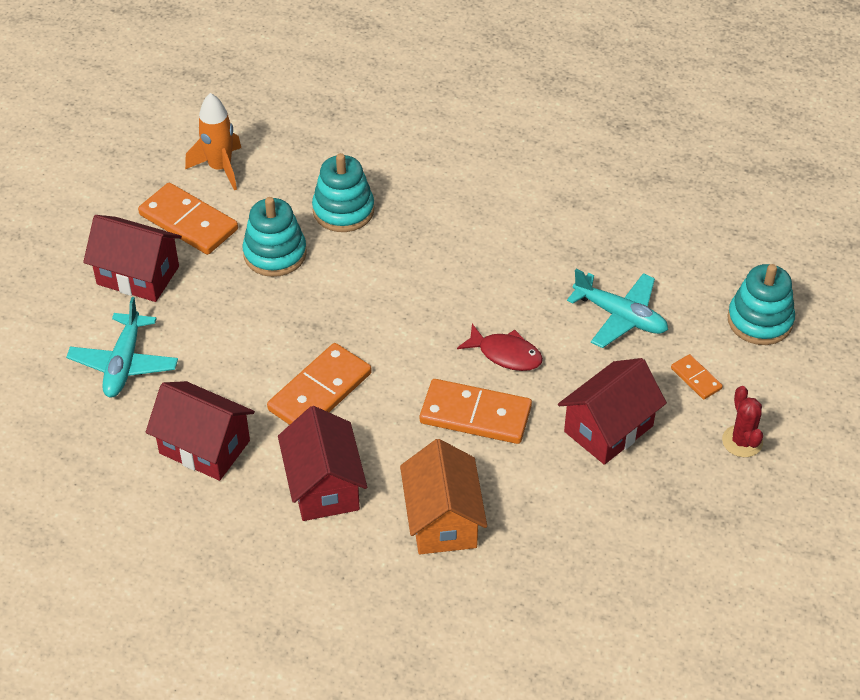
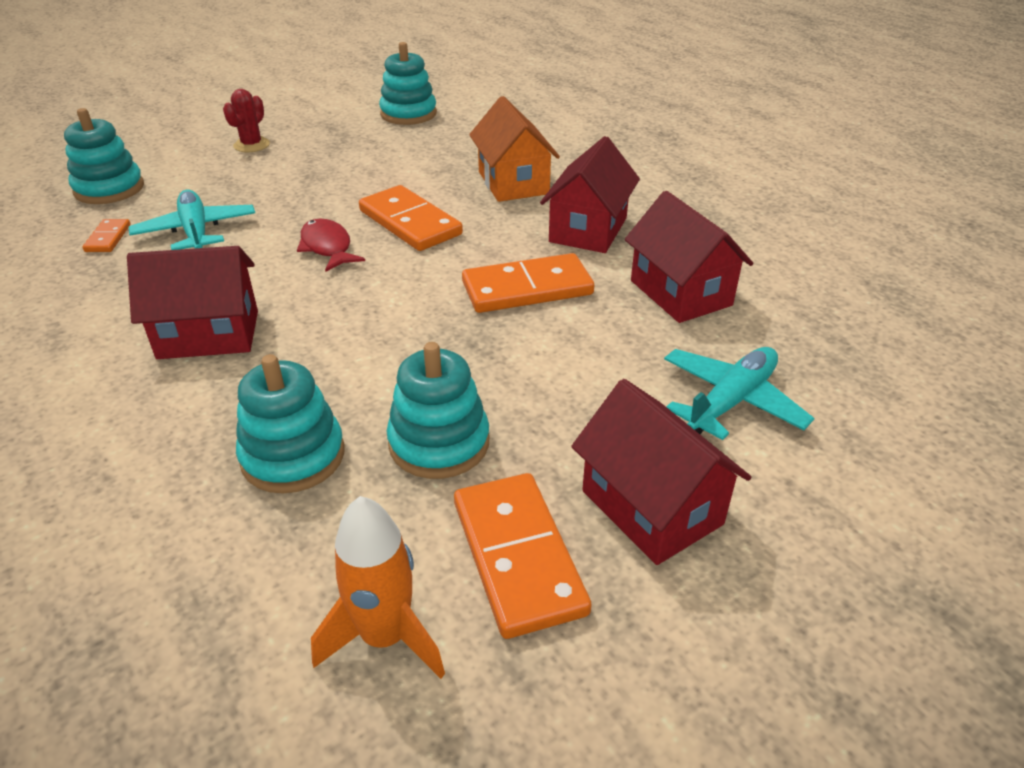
camera: 145 degrees left, 10 degrees down
orange house [400,439,487,554] -> orange house turned 45 degrees counterclockwise [469,96,560,202]
red house [558,358,667,465] -> red house moved to [127,246,258,359]
orange domino [671,354,723,399] -> orange domino moved to [82,219,131,252]
none -> turquoise stacking toy [379,42,437,125]

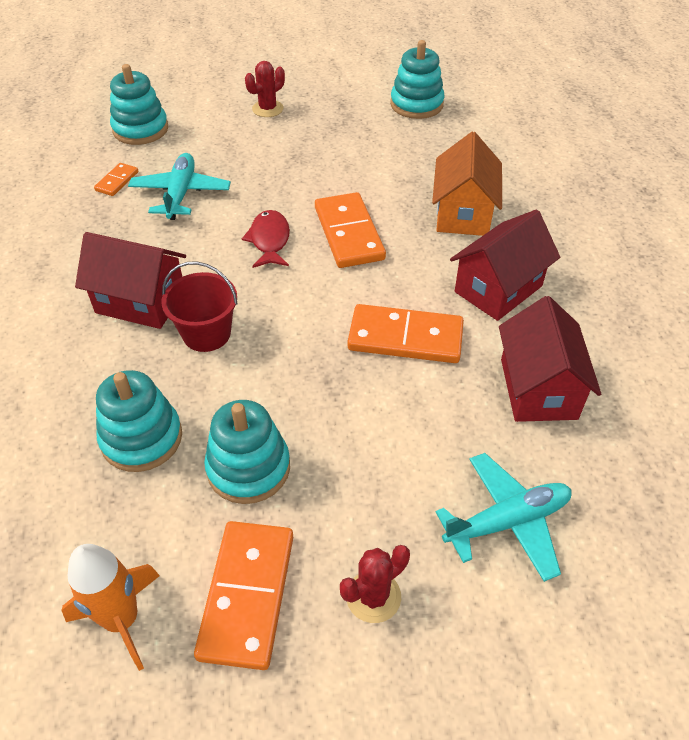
camera: 25 degrees right, 10 degrees up
red house [571,379,751,565] -> red cactus [340,545,410,623]
none -> red bucket [161,262,238,352]

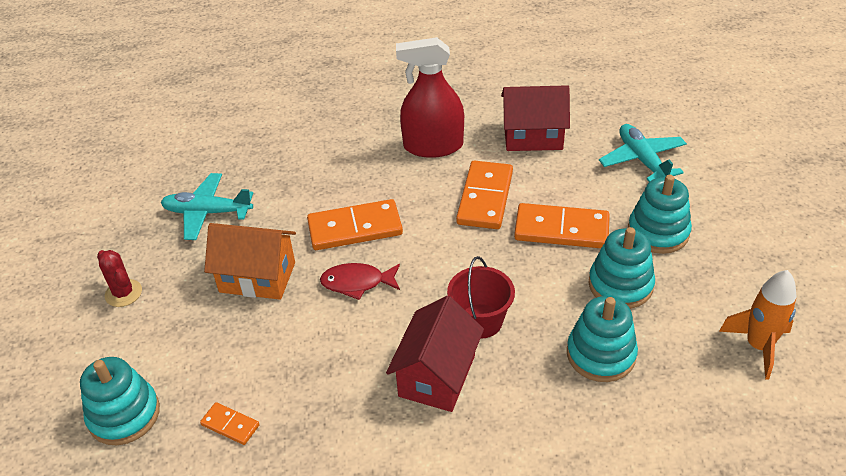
camera: 85 degrees left, 5 degrees down
turquoise plane [128,153,231,220] -> turquoise plane moved to [161,173,253,240]
orange domino [194,521,293,670] -> orange domino moved to [514,203,610,248]
red cactus [340,545,410,623] -> none
turquoise stacking toy [390,40,445,119] -> turquoise stacking toy moved to [628,175,692,254]
orange house [432,132,502,236] -> orange house moved to [204,223,296,300]
red house [450,210,560,321] -> red spray bottle [396,37,464,158]

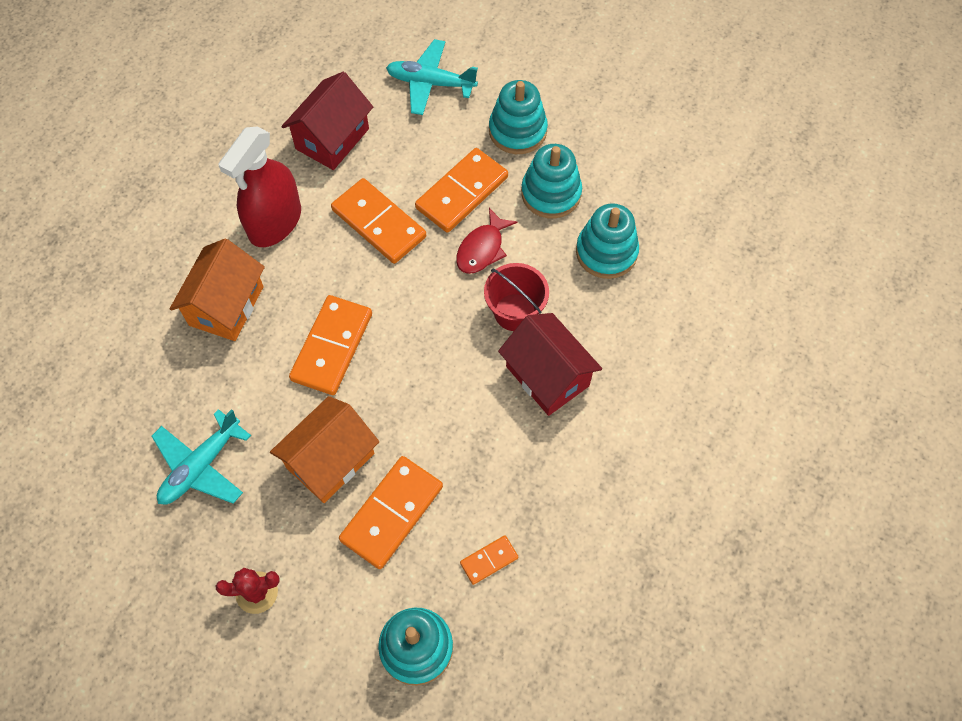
camera: 60 degrees left, 20 degrees up
red fish [320,263,400,300] -> red fish moved to [456,208,517,274]
orange rocket [719,270,797,380] -> none
none -> orange house [170,239,265,341]
none -> orange domino [339,456,443,569]

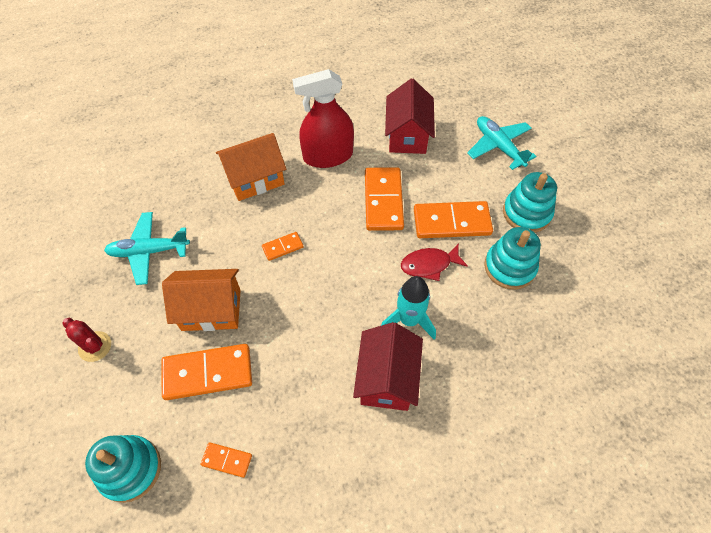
camera: 45 degrees right, 5 degrees down
red house [282,72,373,170] -> red house turned 75 degrees counterclockwise [385,78,435,154]
orange domino [289,295,372,395] -> orange domino [262,232,304,261], size x0.50
red bucket [484,263,549,331] -> turquoise rocket [381,276,436,339]
turquoise stacking toy [576,203,639,279] -> none

